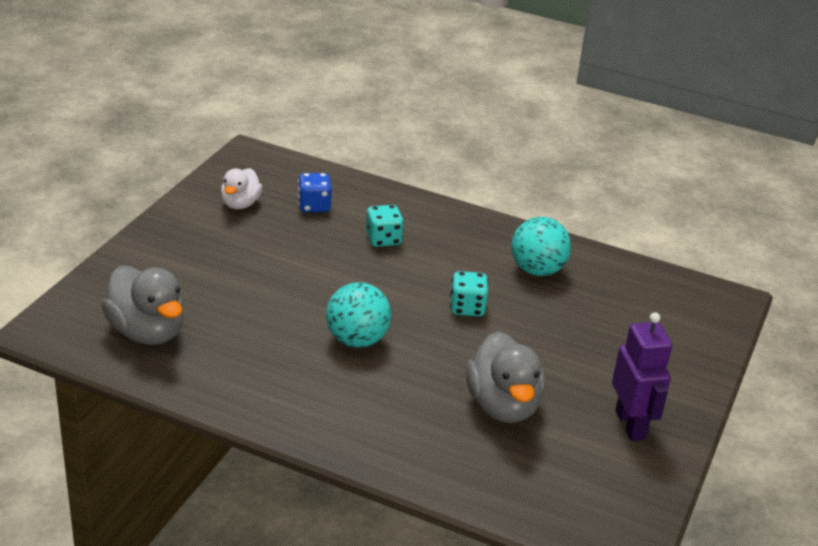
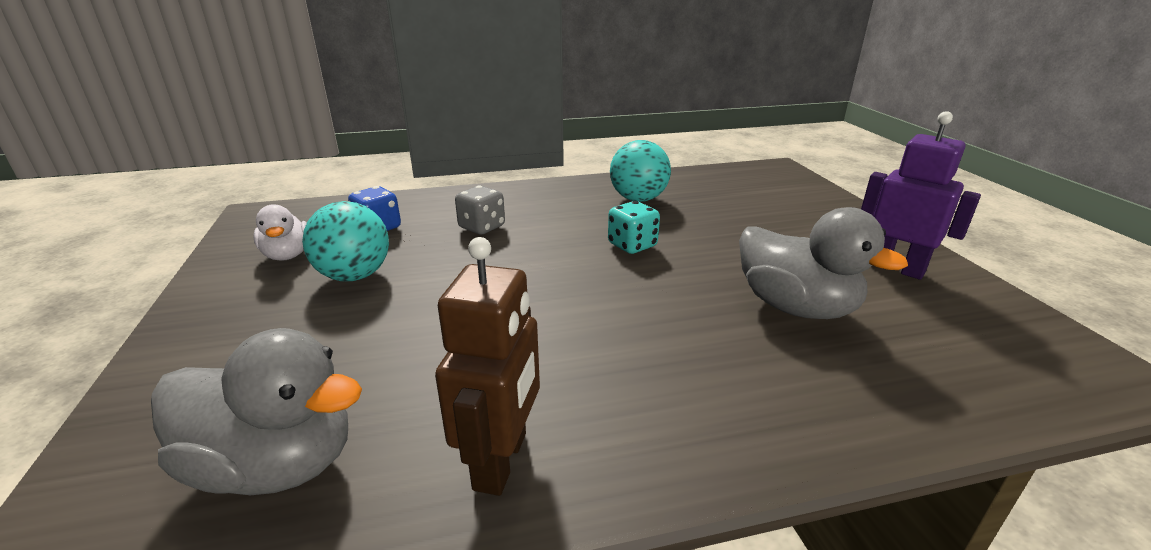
camera: 35 degrees left, 5 degrees down
turquoise ball [326,282,391,348] -> turquoise ball moved to [302,201,389,281]
turquoise dice [366,205,404,247] -> grey dice [455,185,505,234]
none -> brown robot [435,237,540,496]

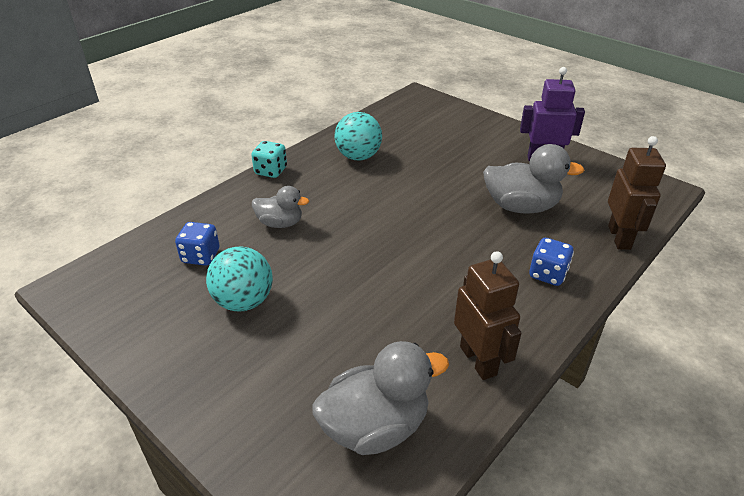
camera: 35 degrees left, 10 degrees up
white duck [253,204,307,261] -> none
grey dice [455,185,505,234] -> grey duck [252,186,309,228]
turquoise dice [608,201,660,254] -> turquoise dice moved to [251,141,287,178]
none -> blue dice [529,238,574,286]
none -> brown robot [608,136,666,250]

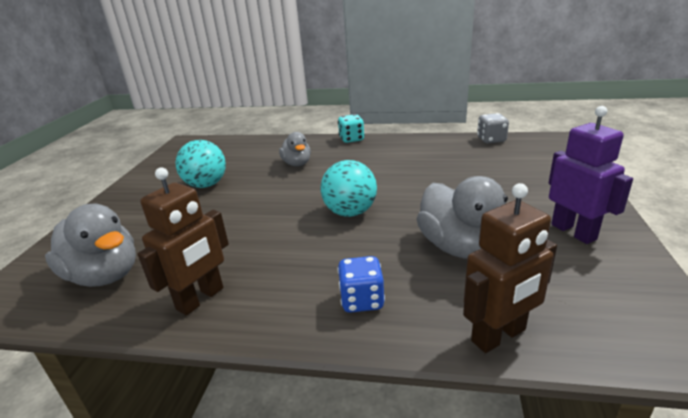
camera: 60 degrees right, 10 degrees down
blue dice [175,222,220,266] -> none
turquoise ball [334,112,382,160] -> turquoise ball moved to [321,160,377,217]
none -> grey dice [477,113,509,143]

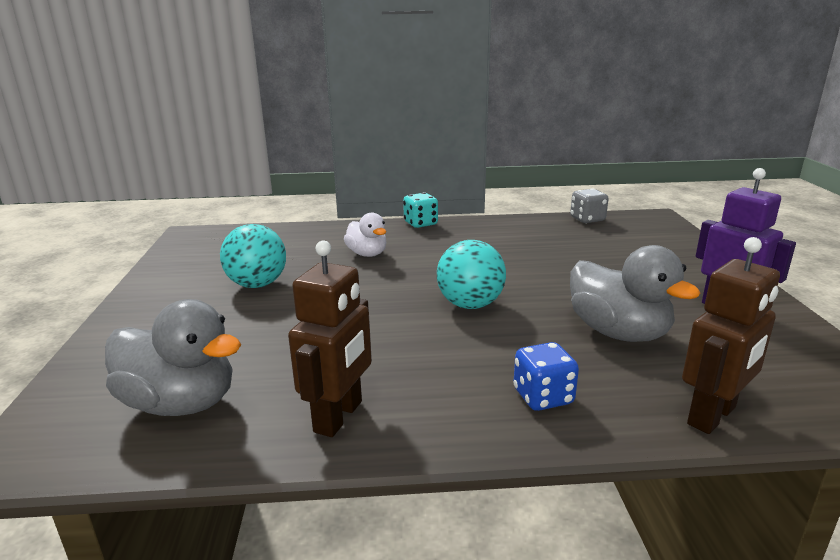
camera: 15 degrees left, 5 degrees down
grey duck [279,132,311,166] -> white duck [344,213,386,257]

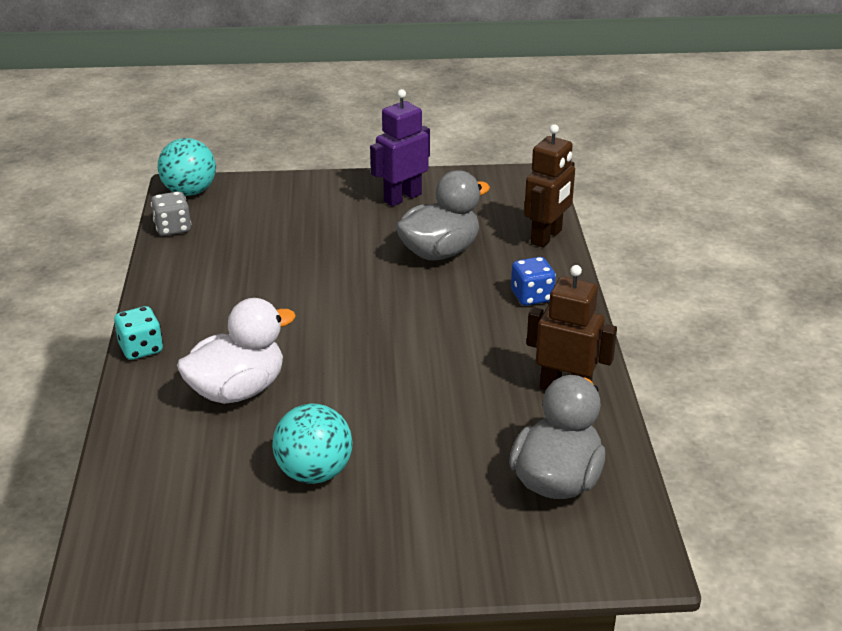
camera: 90 degrees left, 10 degrees up
white duck [344,213,386,257] -> white duck [177,298,296,404], size x1.64
turquoise ball [437,240,506,309] -> turquoise ball moved to [158,138,216,196]
brown robot [682,237,780,434] -> brown robot turned 75 degrees clockwise [524,124,575,247]

